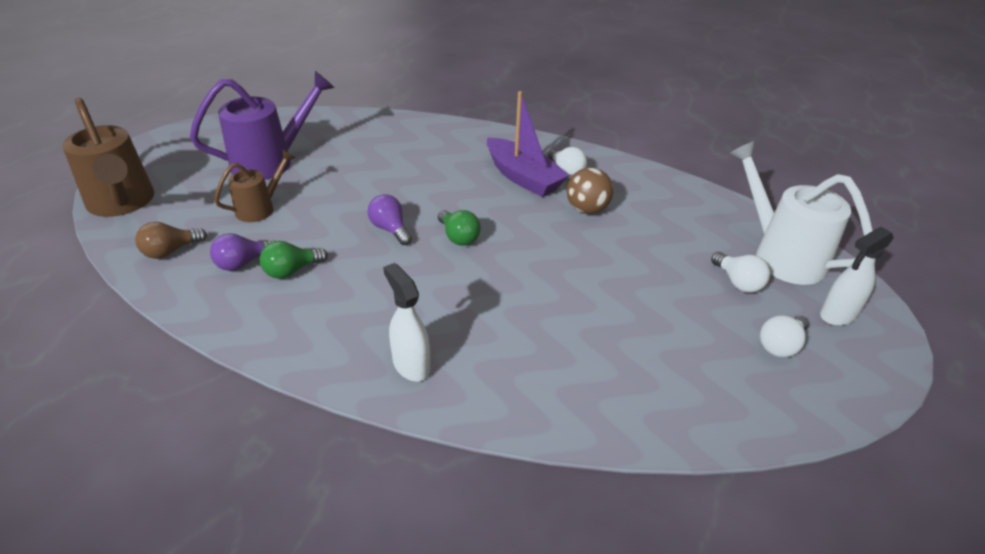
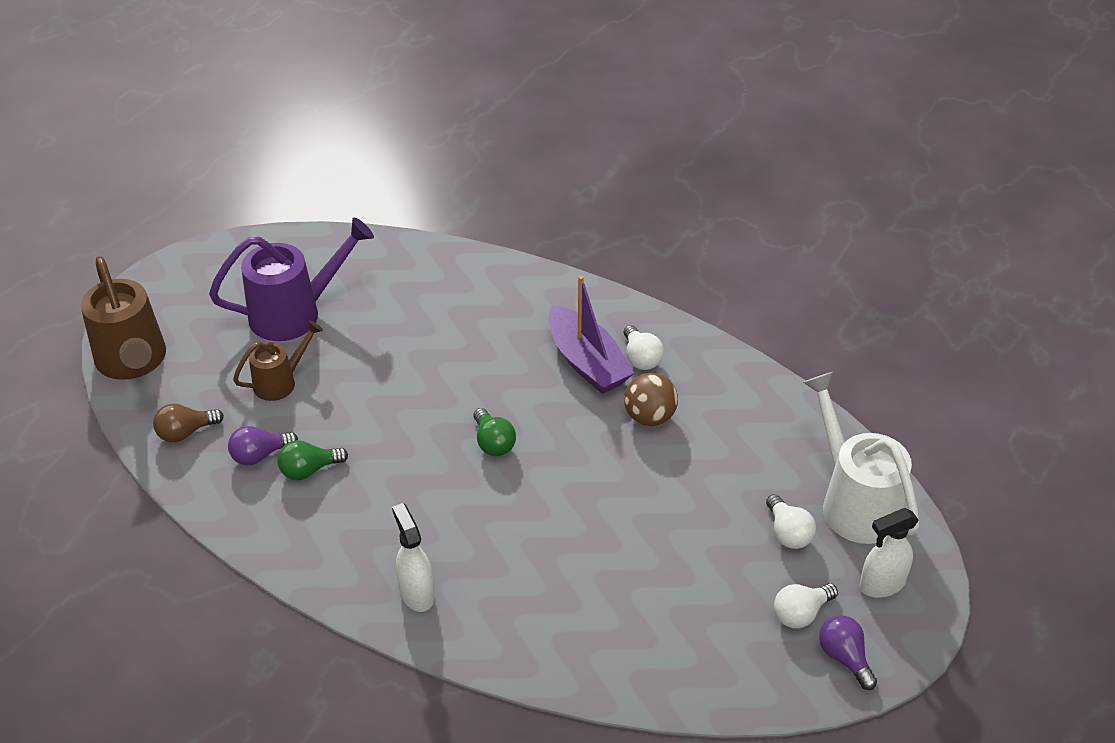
camera: 10 degrees right, 5 degrees up
purple light bulb [367,194,412,245] -> purple light bulb moved to [819,615,877,690]

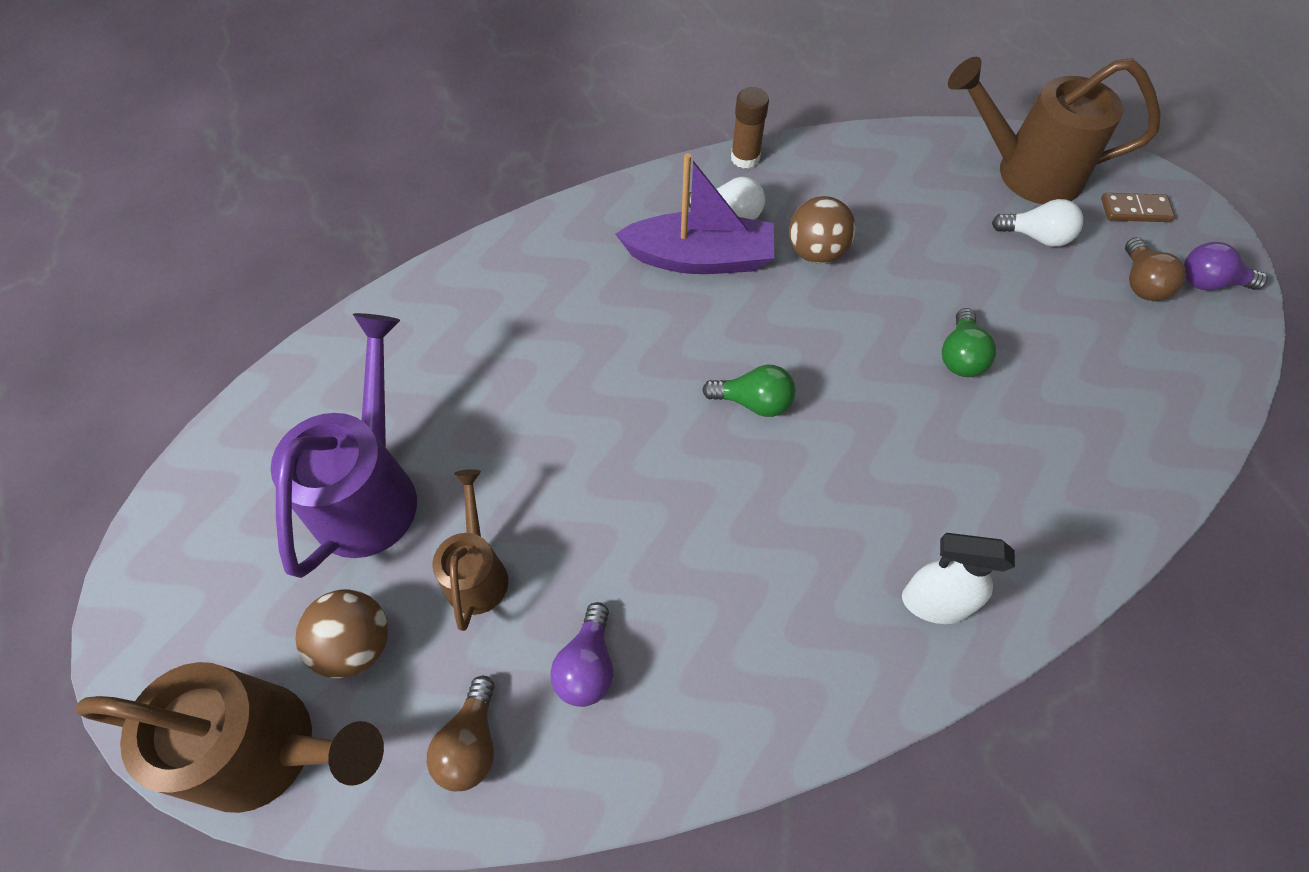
camera: 55 degrees left, 15 degrees up
green light bulb [277,440,348,480] -> green light bulb moved to [942,308,996,377]
white light bulb [774,583,838,628] -> brown light bulb [1125,237,1186,301]
white watering can [803,372,919,544] -> brown watering can [948,57,1161,204]
white spray bottle [860,508,919,598] -> brown domino [1101,193,1175,222]
none -> brown ball [295,589,388,678]
none -> brown glue stick [731,87,769,169]

